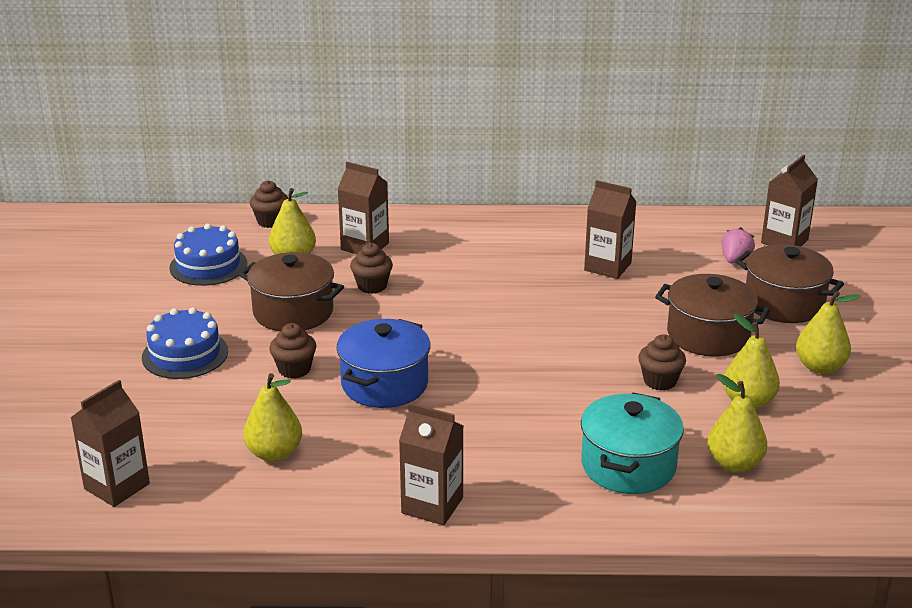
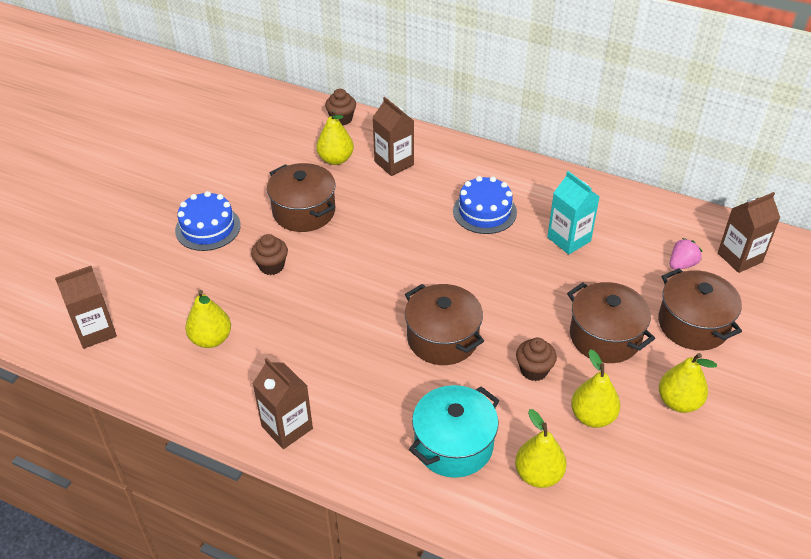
camera: 25 degrees right, 15 degrees up
blue cake [169,224,247,286] -> blue cake moved to [453,176,517,234]
blue pot [337,319,431,408] -> none
brown cupcake [350,243,393,294] -> none
brown carton [584,180,637,279] -> turquoise carton [547,171,599,255]
none -> brown pot [405,284,484,365]

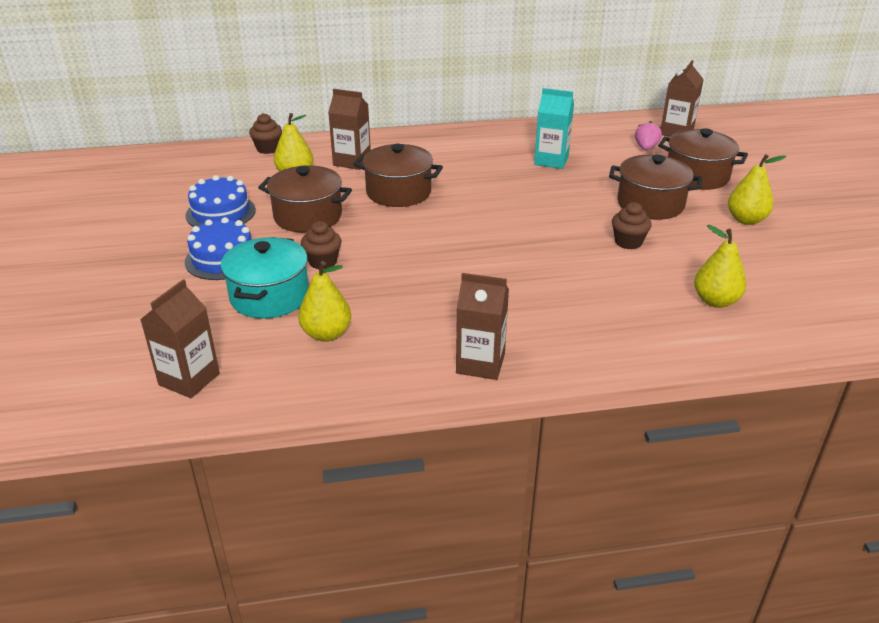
camera: 35 degrees left, 10 degrees down
brown pot [405,284,484,365] -> brown pot moved to [353,144,443,207]
turquoise pot [409,385,499,478] -> turquoise pot moved to [221,237,309,319]
blue cake [453,176,517,234] -> blue cake moved to [185,175,256,227]
yellow pear [571,349,620,428] -> none

